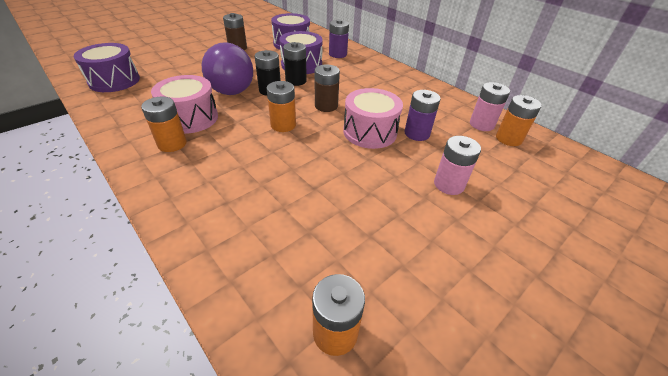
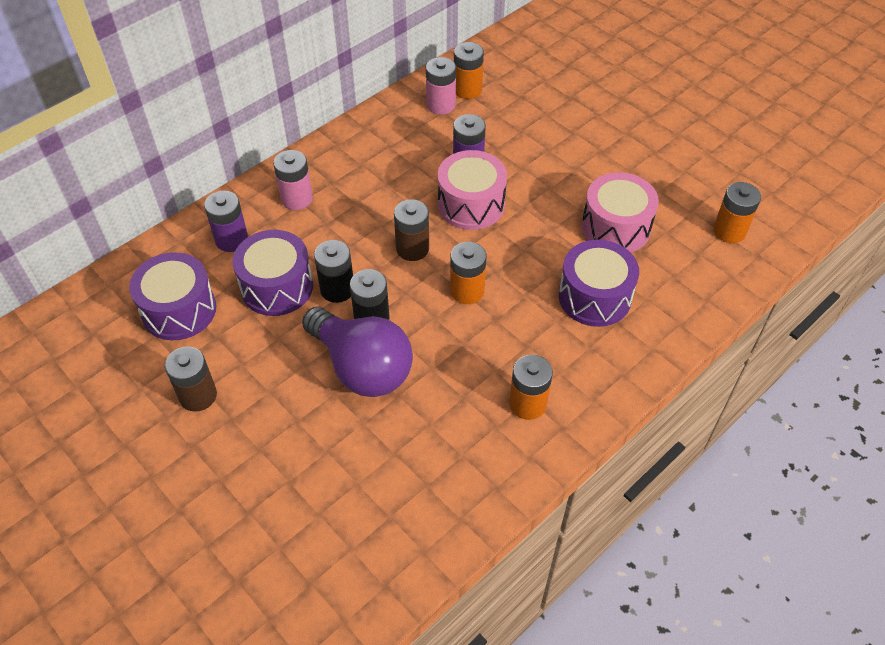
camera: 90 degrees left, 10 degrees up
purple drum [74,43,140,92] -> purple drum moved to [559,240,639,327]
pink drum [151,75,218,134] -> pink drum moved to [582,172,659,252]
purple light bulb [202,42,253,95] -> purple light bulb turned 45 degrees clockwise [302,307,413,397]
pink battery [434,136,481,195] -> pink battery moved to [273,150,313,210]

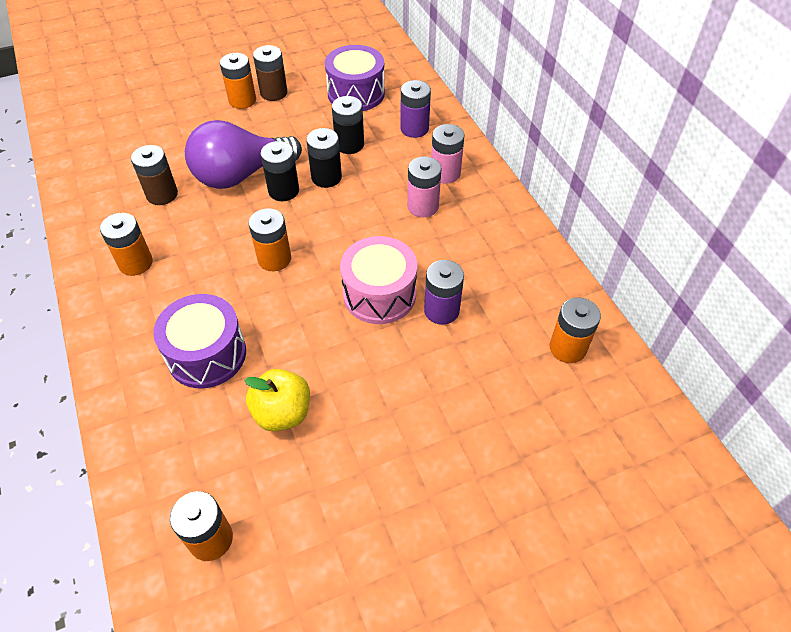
camera: 110 degrees right, 0 degrees up
purple drum [233,230,313,316] -> black battery [332,96,364,154]
brown battery [394,199,429,261] -> brown battery moved to [131,145,178,205]
pink battery [426,57,456,115] -> pink battery moved to [407,156,442,217]
pink drum [582,172,659,252] -> yellow apple [244,369,310,431]
none -> orange battery [220,53,256,109]

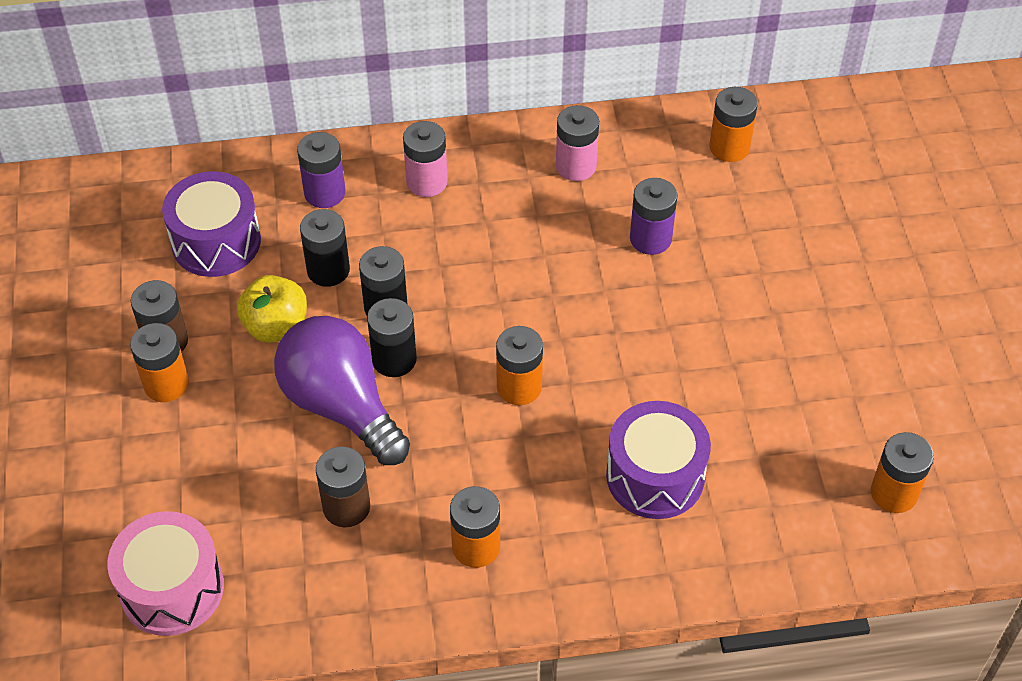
camera: 75 degrees left, 0 degrees up
purple light bulb [185,120,302,189] -> purple light bulb turned 150 degrees clockwise [274,316,410,465]
yellow apple [244,369,310,431] -> yellow apple moved to [237,275,307,343]
pink drum [340,236,417,324] -> pink drum moved to [107,511,224,636]
pink battery [407,156,442,217] -> pink battery moved to [556,105,599,181]

